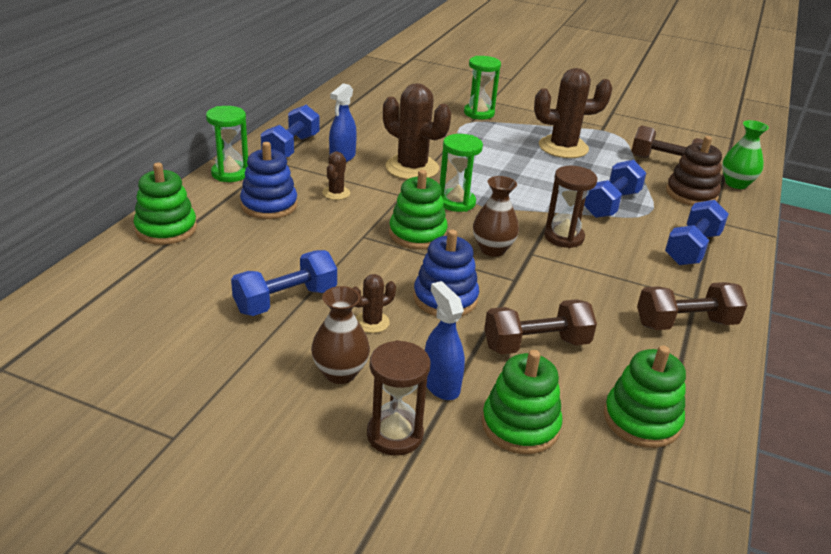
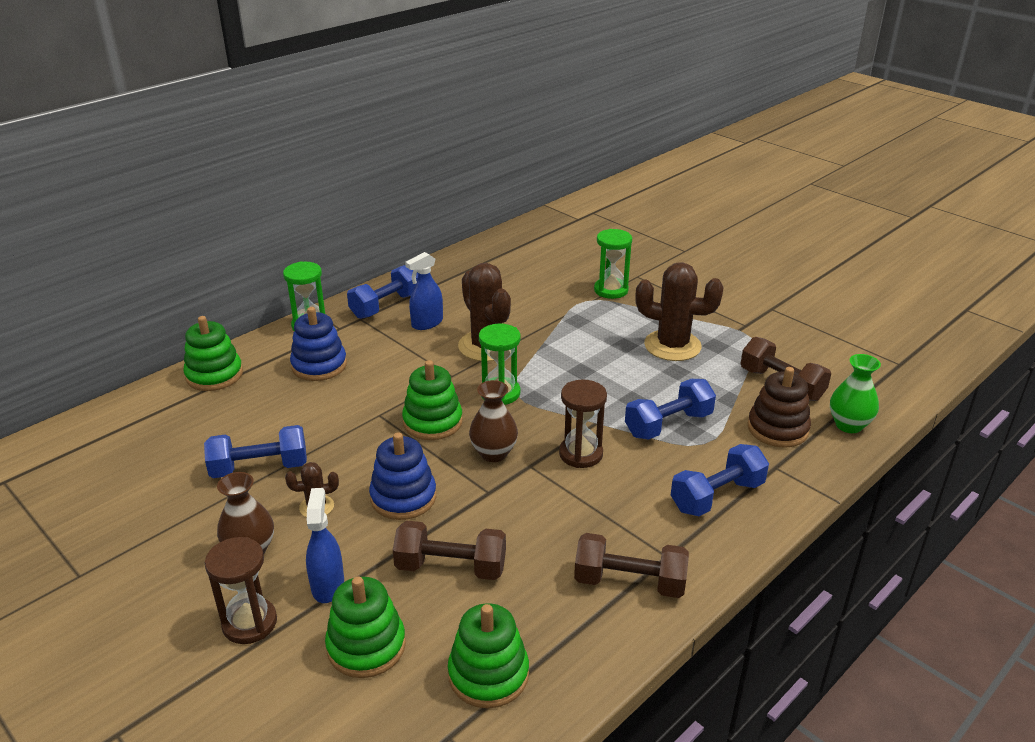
camera: 25 degrees right, 0 degrees up
brown cactus [322,152,350,200] -> none

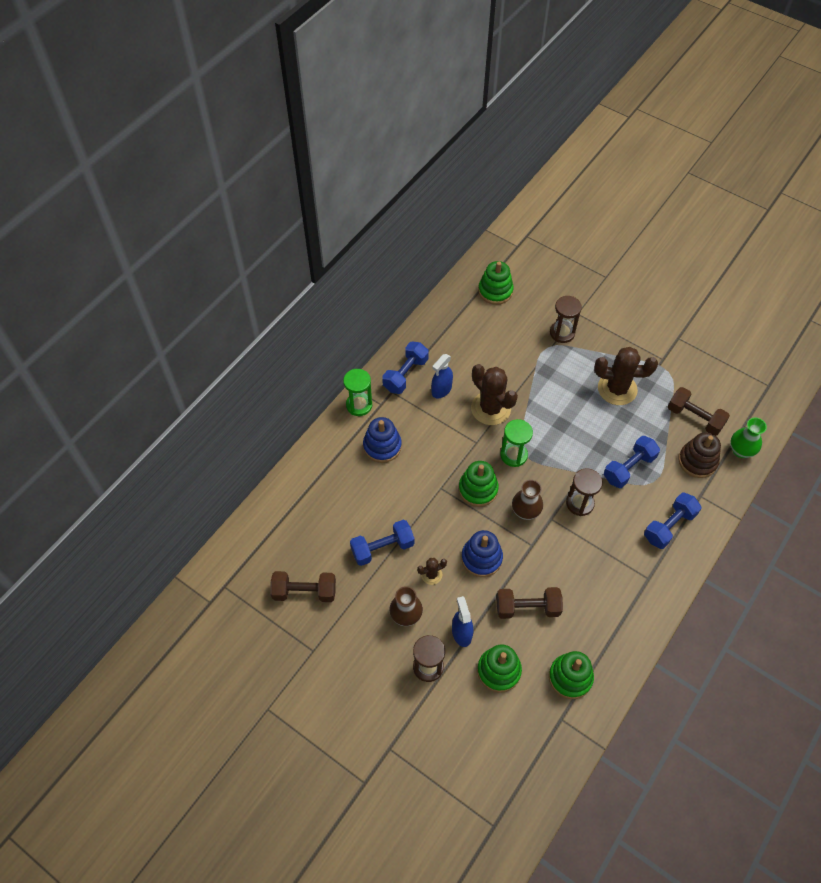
camera: 10 degrees left, 25 degrees up
green stacking toy [183,316,243,391] -> green stacking toy moved to [478,261,514,305]
brown dumbbell [574,533,689,598] -> brown dumbbell moved to [270,571,336,602]
green hourglass [594,229,632,299] -> brown hourglass [550,296,582,343]

